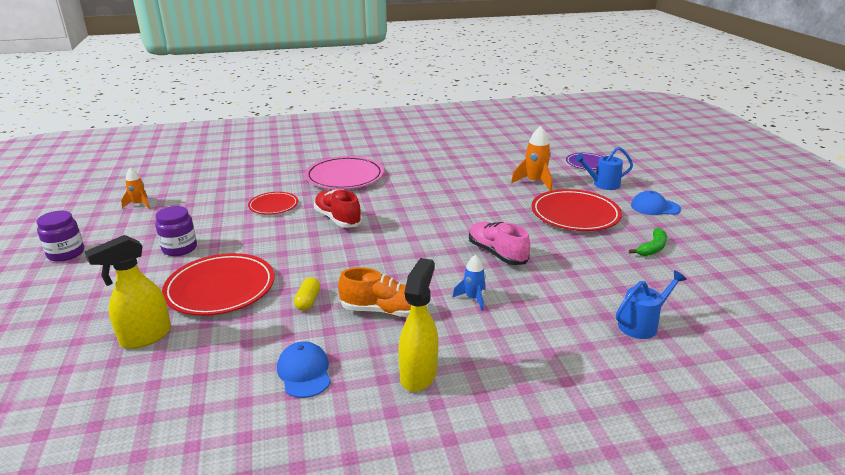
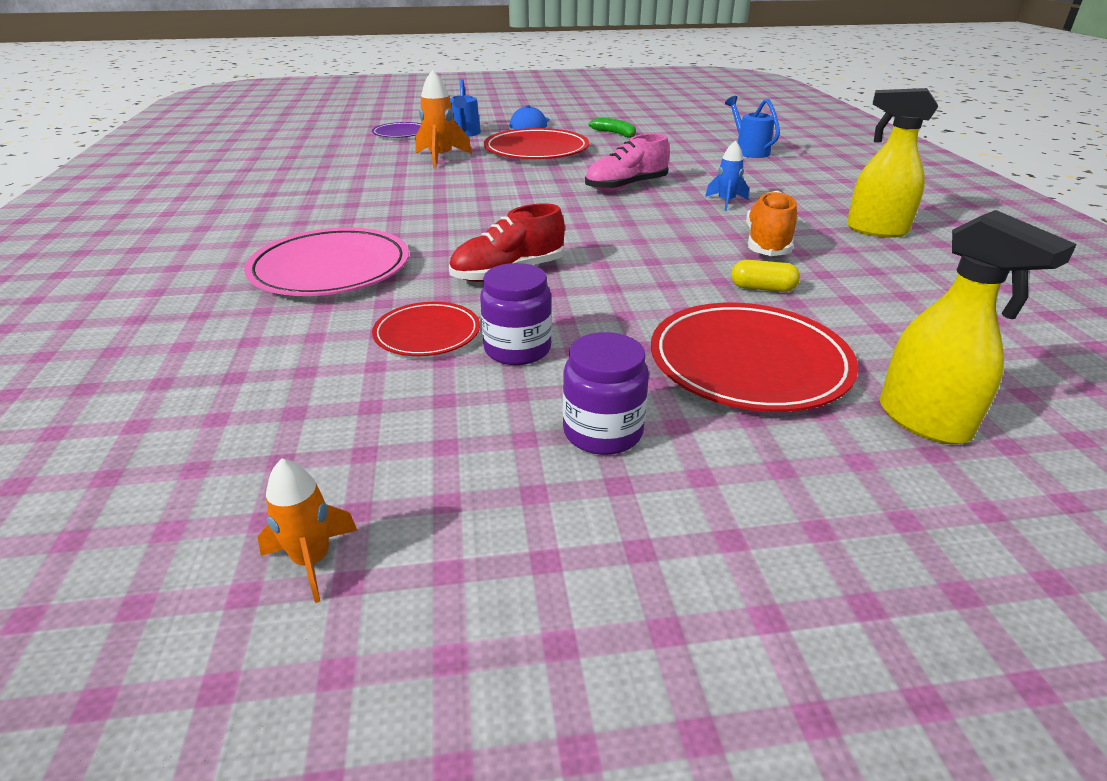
camera: 85 degrees left, 5 degrees up
purple jar [37,211,84,262] -> purple jar moved to [480,263,552,365]
blue cap [277,341,331,398] -> none

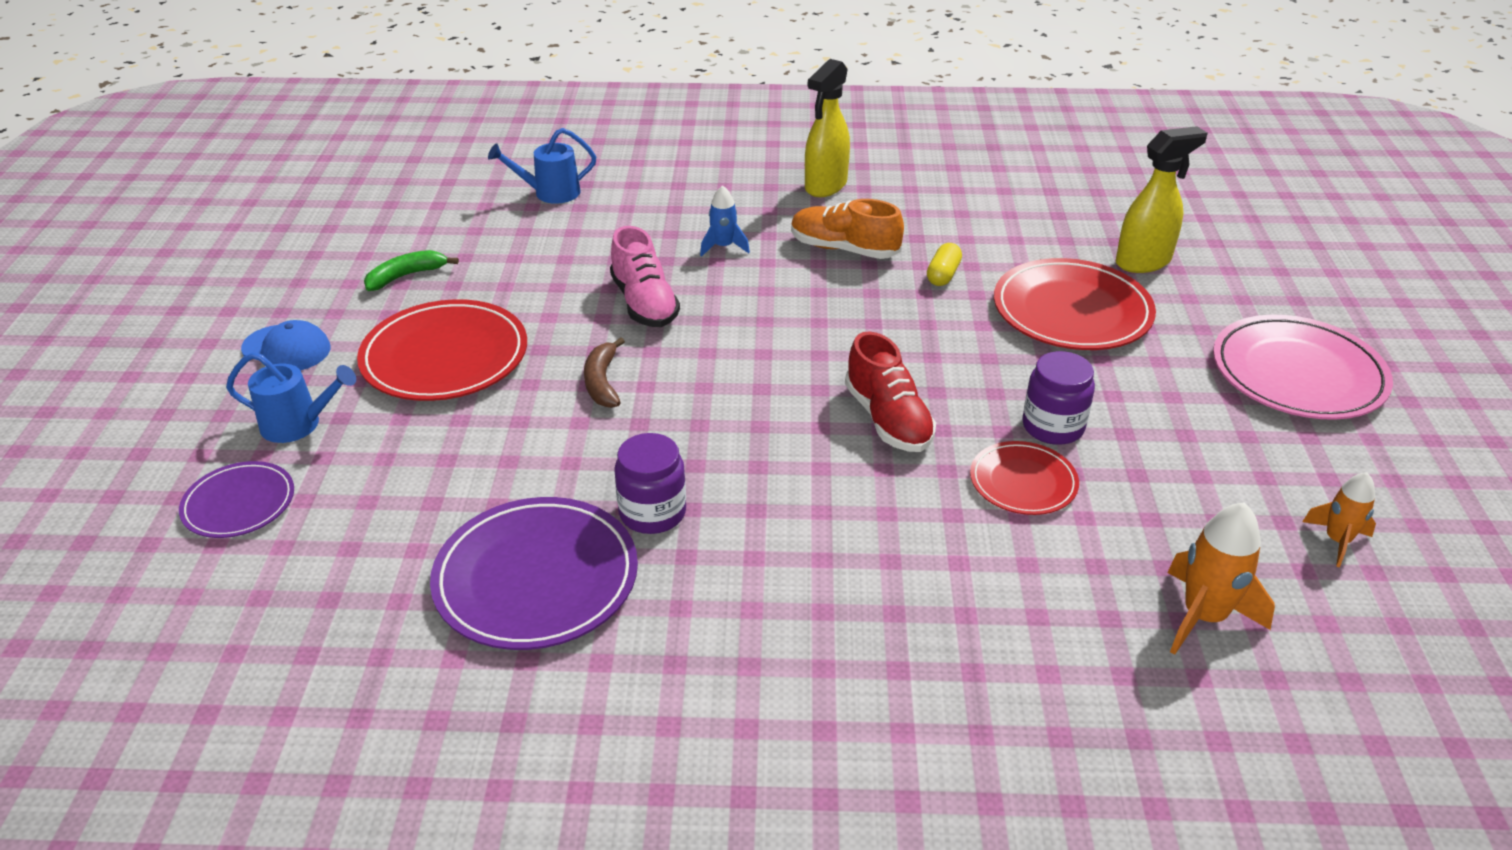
camera: 80 degrees left, 5 degrees up
pink plate [244,227,409,296] -> pink plate moved to [1213,315,1393,420]
orange rocket [415,70,472,168] -> orange rocket moved to [1167,502,1275,655]
purple jar [563,332,649,455] -> purple jar moved to [614,433,686,534]
none -> purple plate [430,497,638,650]
none -> brown banana [584,337,625,408]

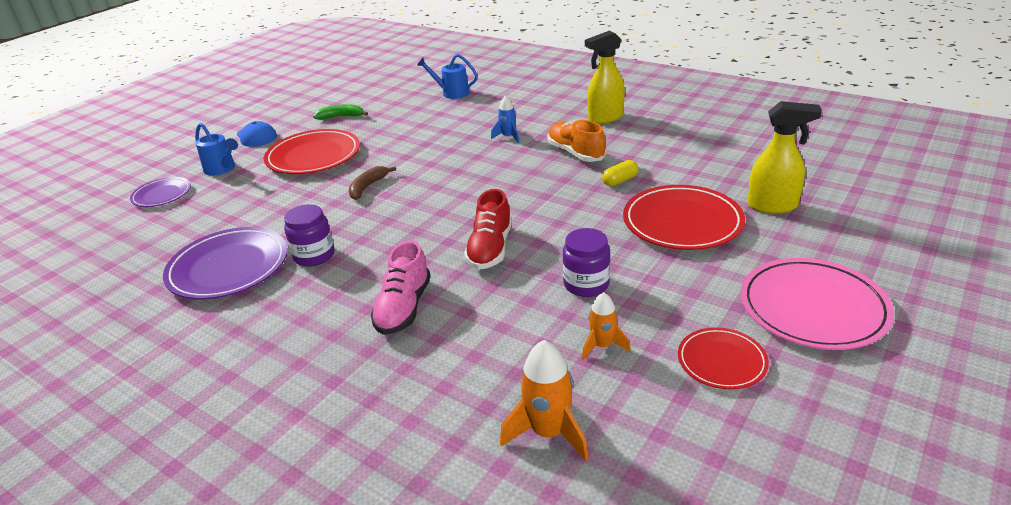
camera: 35 degrees right, 5 degrees down
pink shoe [610,226,680,327] -> pink shoe moved to [371,241,431,335]
red plate [970,441,1079,515] -> red plate moved to [678,327,769,390]
orange rocket [1302,472,1376,567] -> orange rocket moved to [582,292,630,360]

